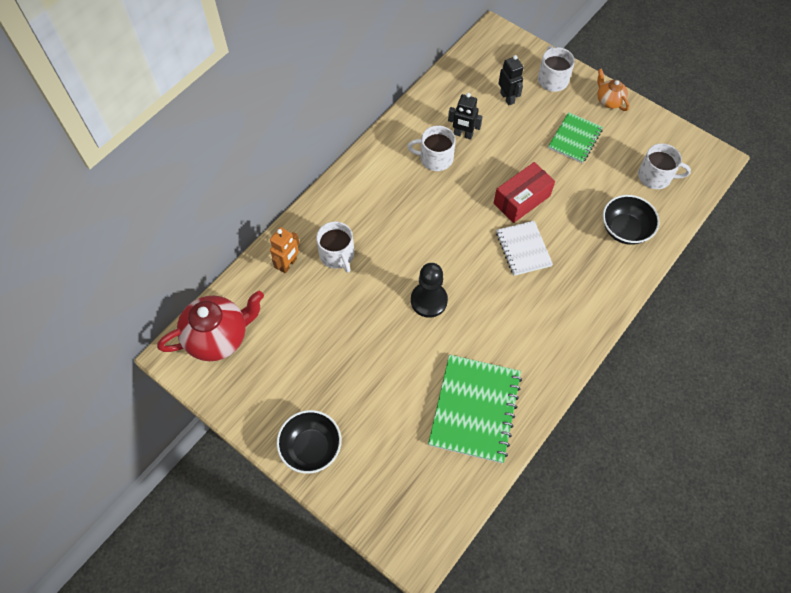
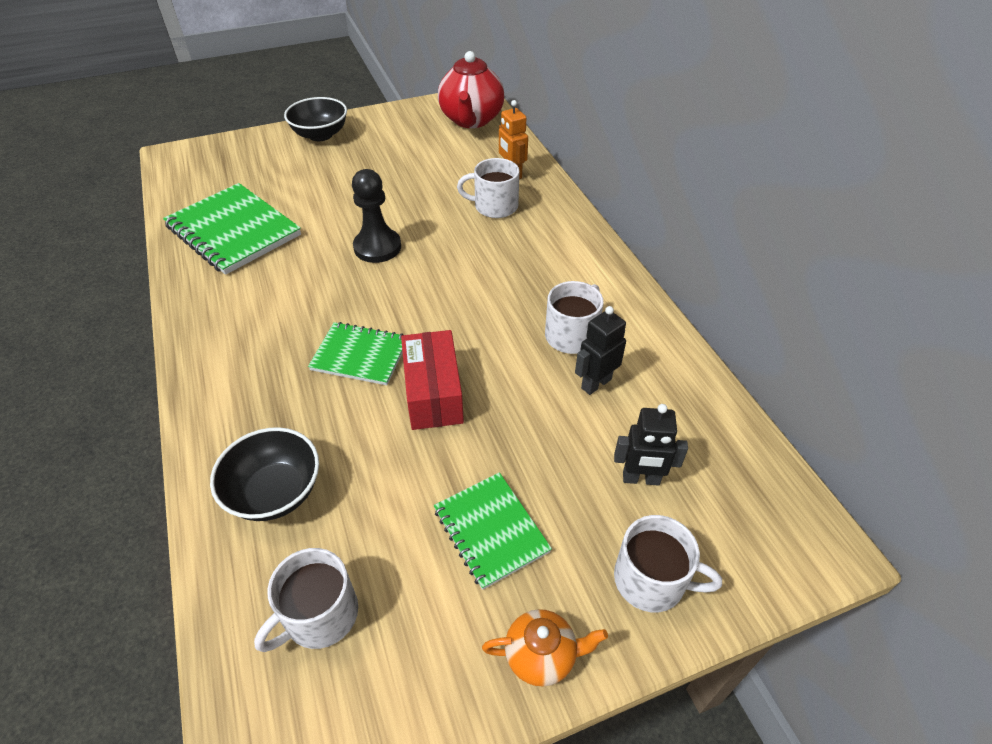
camera: 120 degrees right, 15 degrees down
white notebook [496,221,553,276] -> green notebook [308,322,403,385]

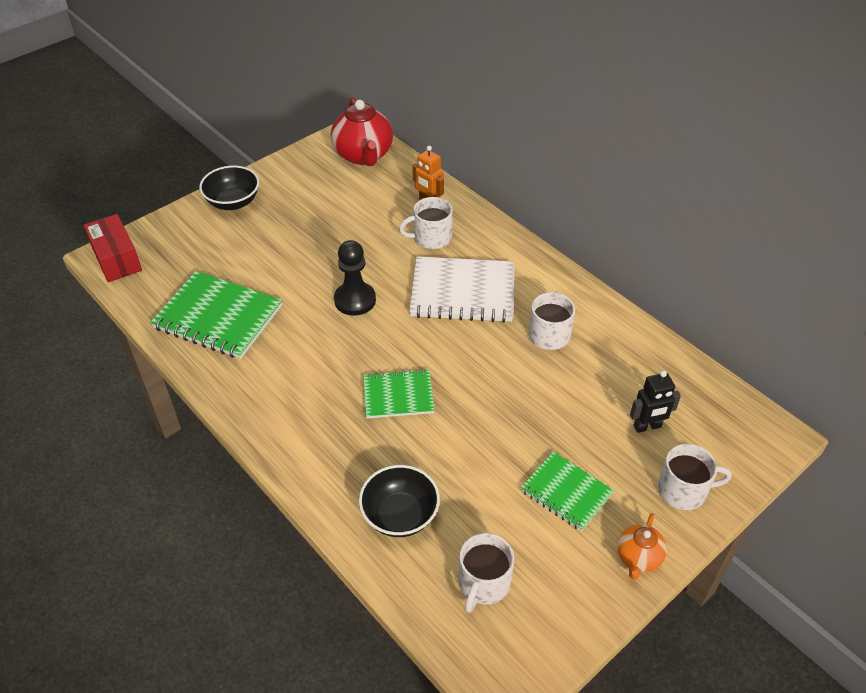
camera: 20 degrees left, 0 degrees up
red box [401,330,464,430] -> red box moved to [84,214,142,282]
orange teapot [482,609,608,687] -> orange teapot turned 135 degrees clockwise [617,513,667,580]
black robot [575,306,626,395] -> none
none -> white notebook [409,257,515,323]

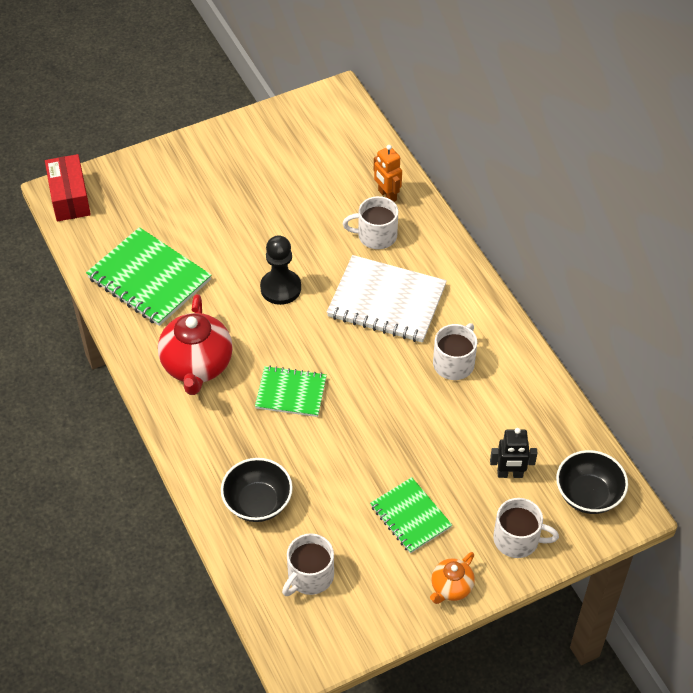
camera: 15 degrees right, 5 degrees up
black bowl [199,166,259,210] -> black bowl moved to [556,450,628,514]
red teapot [331,97,393,166] -> red teapot moved to [158,294,233,395]

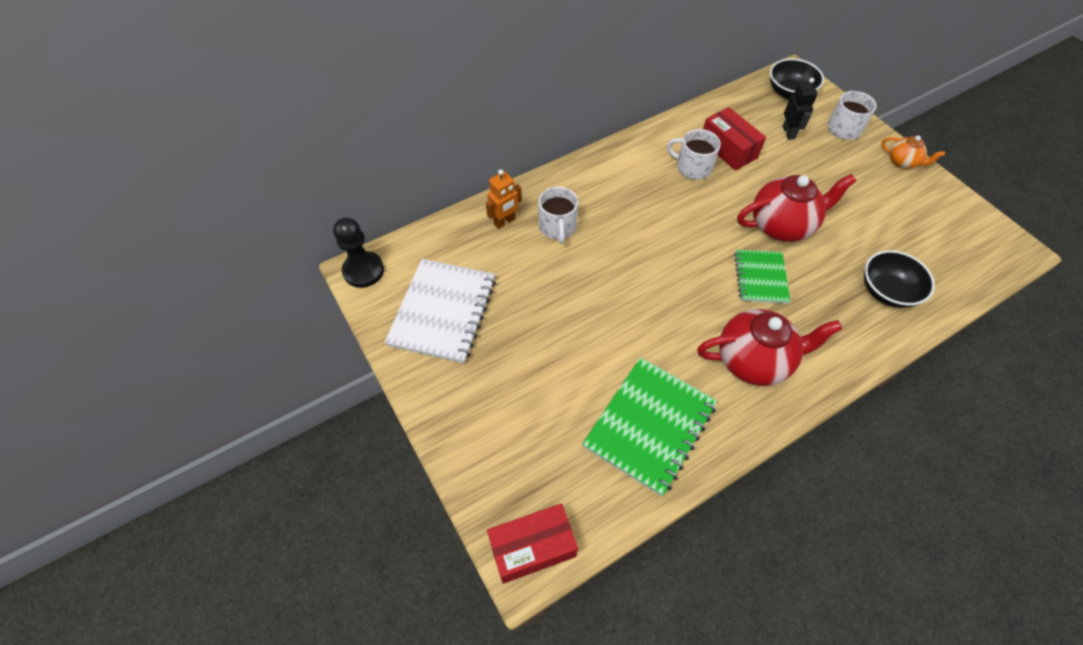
camera: 95 degrees left, 5 degrees up
black pawn [260,235,301,305] -> black pawn moved to [333,218,384,288]
white mug [282,533,334,596] -> none
white notebook [327,255,447,343] -> white notebook moved to [385,259,496,363]
green notebook [370,477,452,554] -> none
none -> red box [703,107,766,171]
none -> red teapot [737,174,856,242]

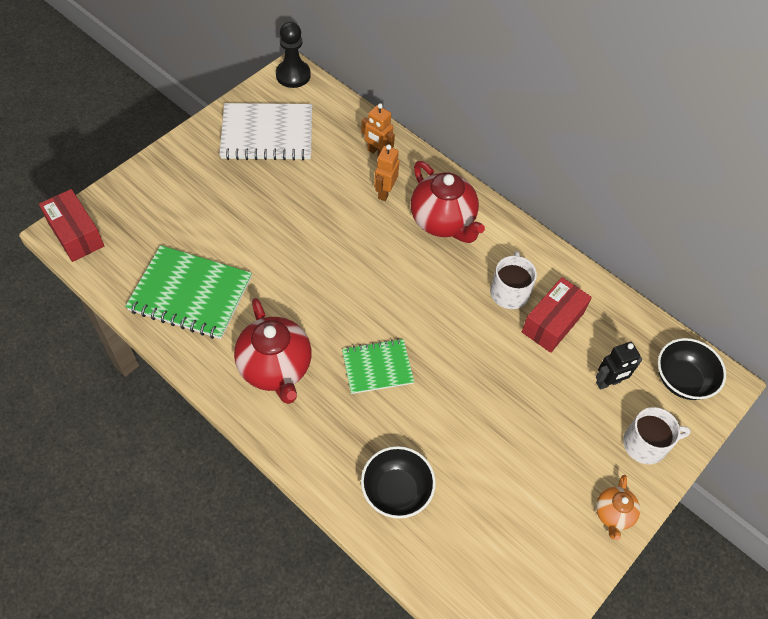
camera: 70 degrees right, 0 degrees up
white mug [539,187,578,244] -> orange robot [374,144,400,201]
red teapot [737,174,856,242] -> red teapot moved to [411,161,485,243]

